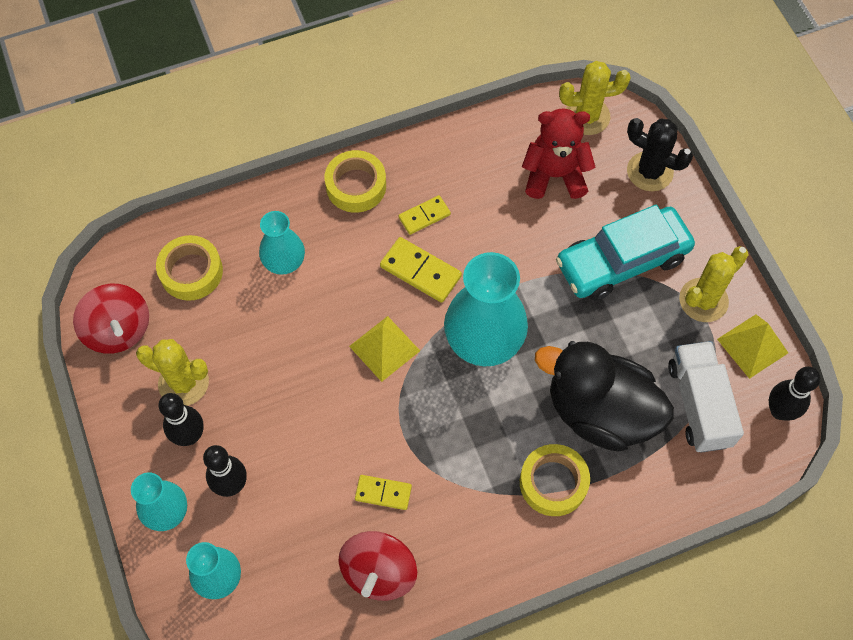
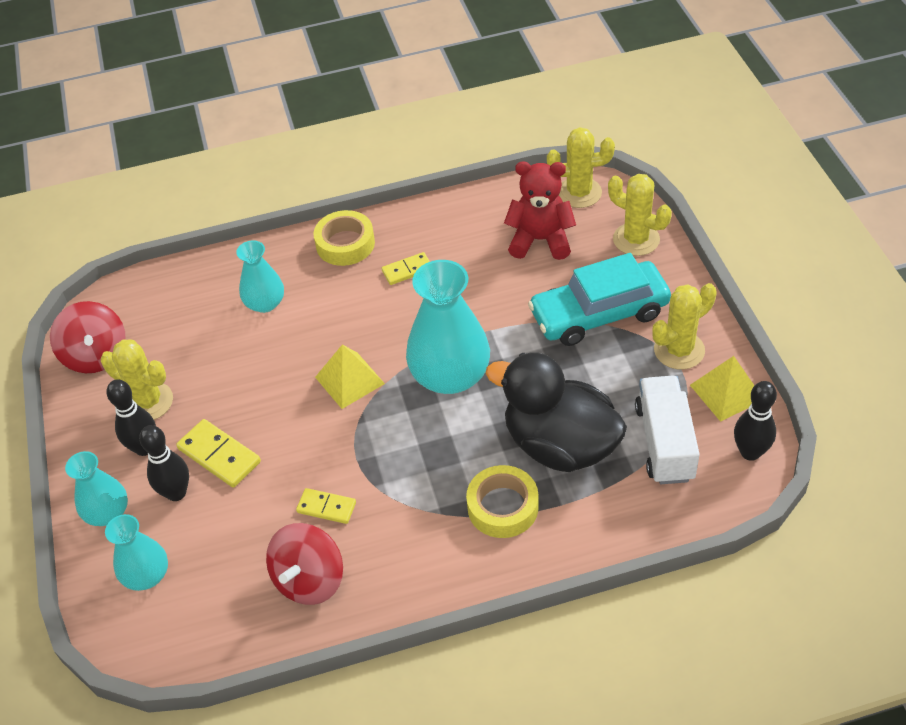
camera: 10 degrees right, 15 degrees down
yellow tape [156,235,223,301] -> none
yellow domino [380,237,462,303] -> yellow domino moved to [176,419,261,488]
black cactus [627,118,693,191] -> yellow cactus [608,174,672,256]

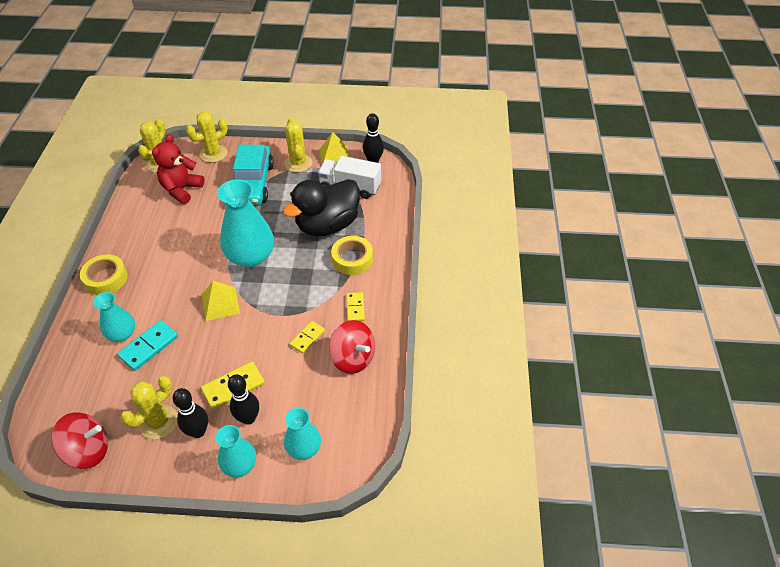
camera: 75 degrees left, 0 degrees up
yellow domino [382,252,430,285] -> yellow domino moved to [346,292,365,321]
none -> turquoise domino [117,320,178,371]

